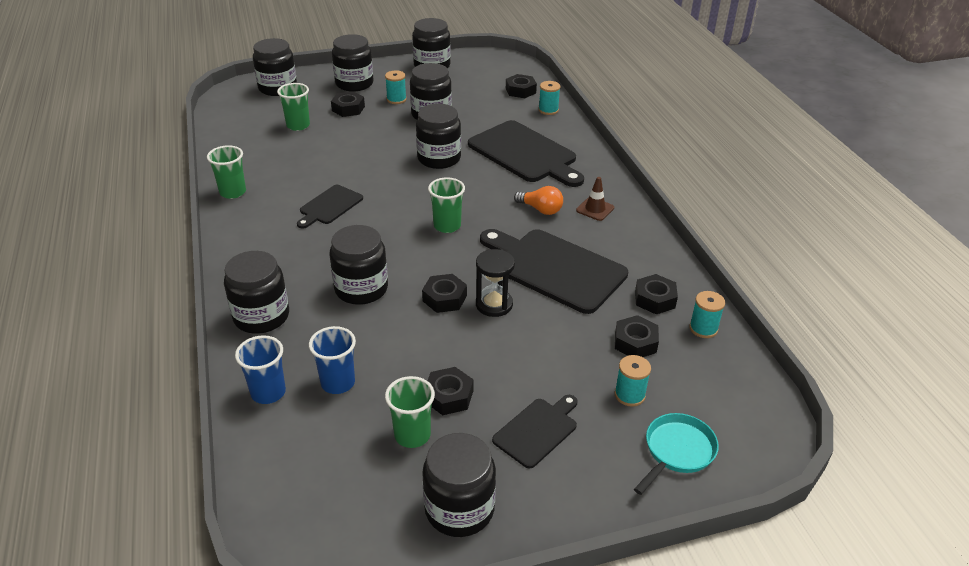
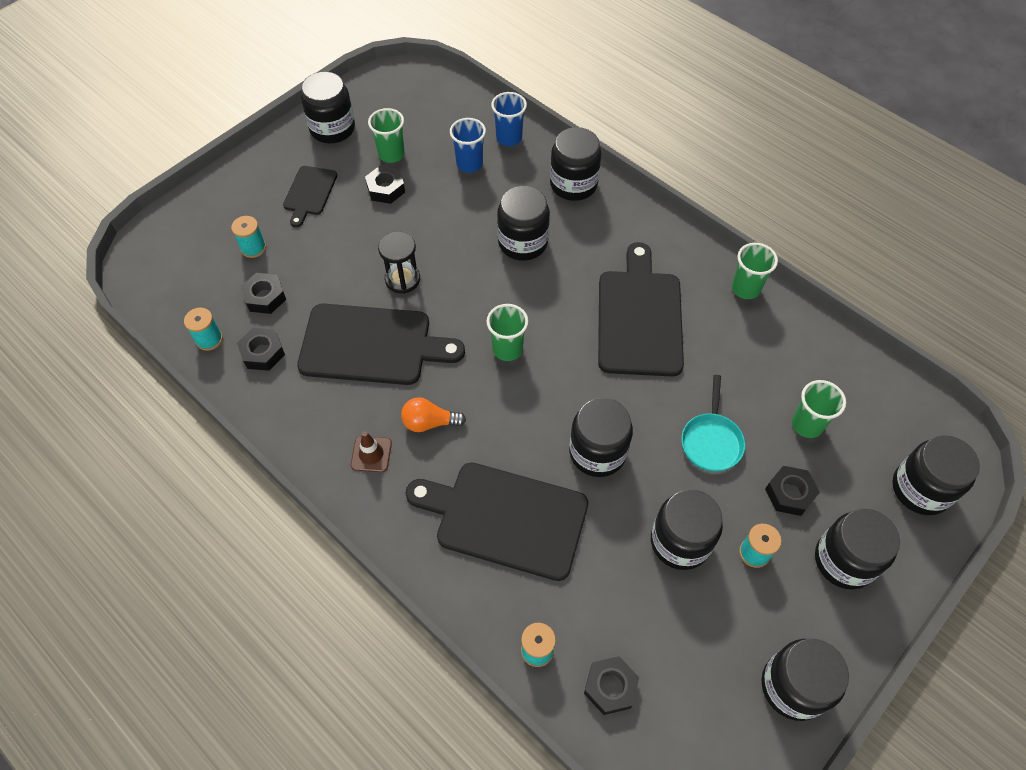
camera: 150 degrees right, 20 degrees up
black cutting board [297,185,363,229] -> black cutting board [598,242,684,377], size x1.88
black nut [422,274,467,313] -> none
turquoise pan [634,413,719,495] -> turquoise pan moved to [681,375,745,472]

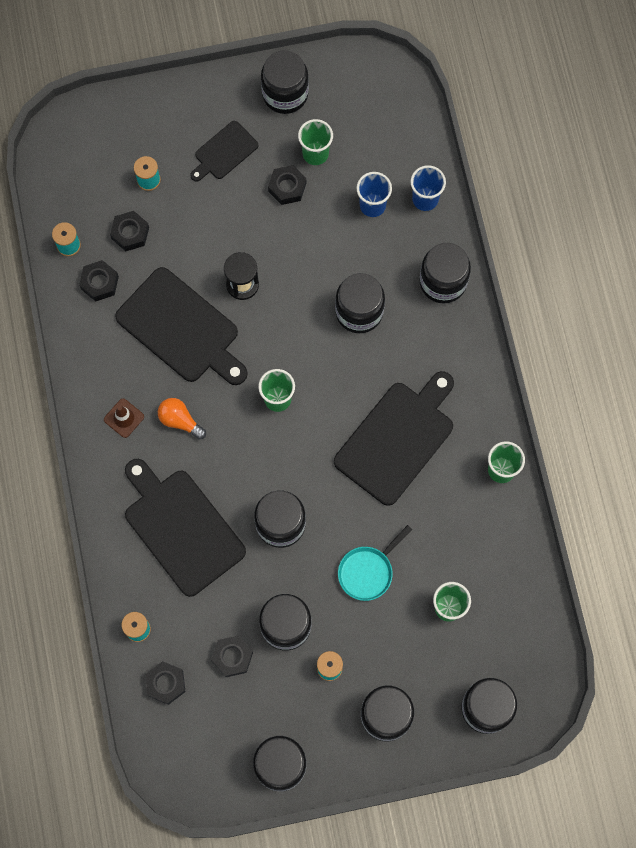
camera: 35 degrees right, 15 degrees up
black nut [765,466,820,516] -> black nut moved to [211,635,253,677]

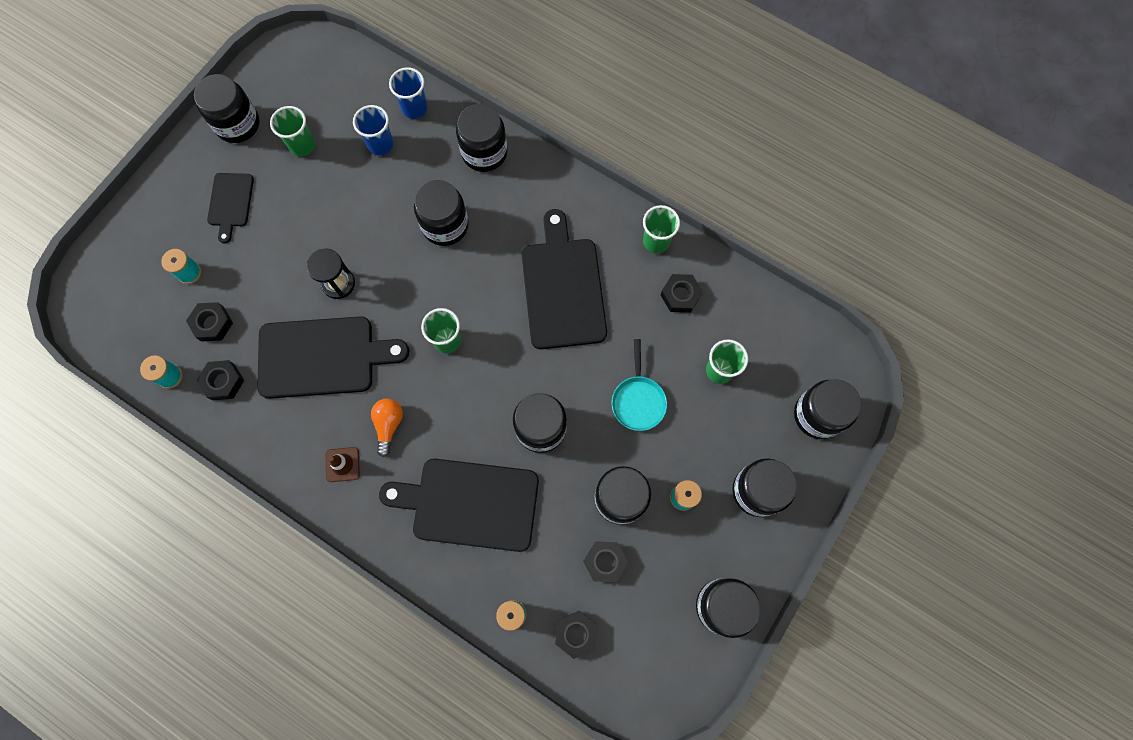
camera: 45 degrees left, 0 degrees up
orange light bulb [158,398,206,440] -> orange light bulb turned 105 degrees clockwise [371,399,403,457]
black nut [268,165,306,205] -> black nut moved to [661,274,703,313]

